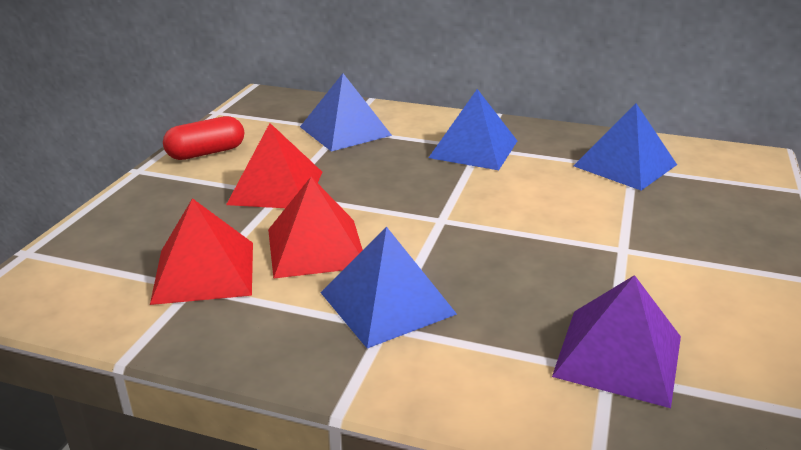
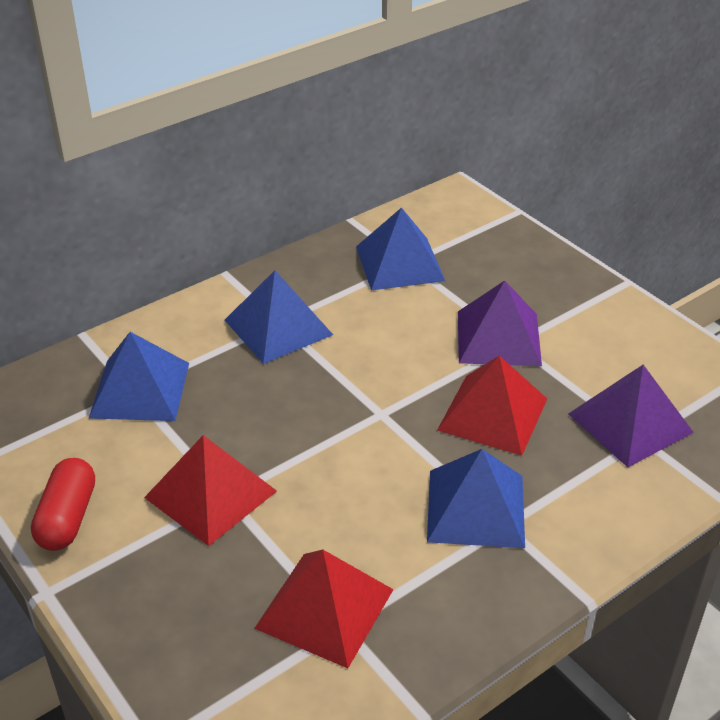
camera: 55 degrees left, 10 degrees up
red pyramid [268,177,363,279] -> red pyramid moved to [437,356,547,456]
none -> purple pyramid [458,281,542,366]

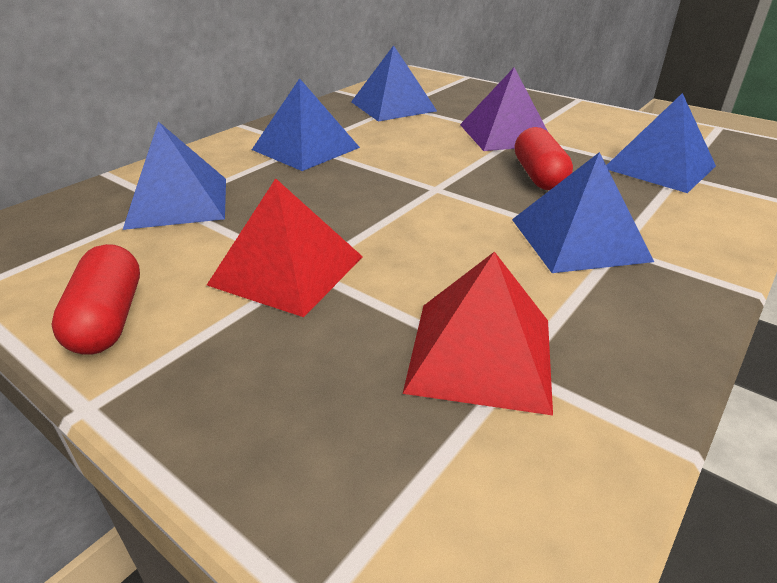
camera: 15 degrees left, 5 degrees down
red pyramid [437,356,547,456] -> red capsule [515,127,573,190]
purple pyramid [568,365,694,467] -> blue pyramid [606,93,716,193]

